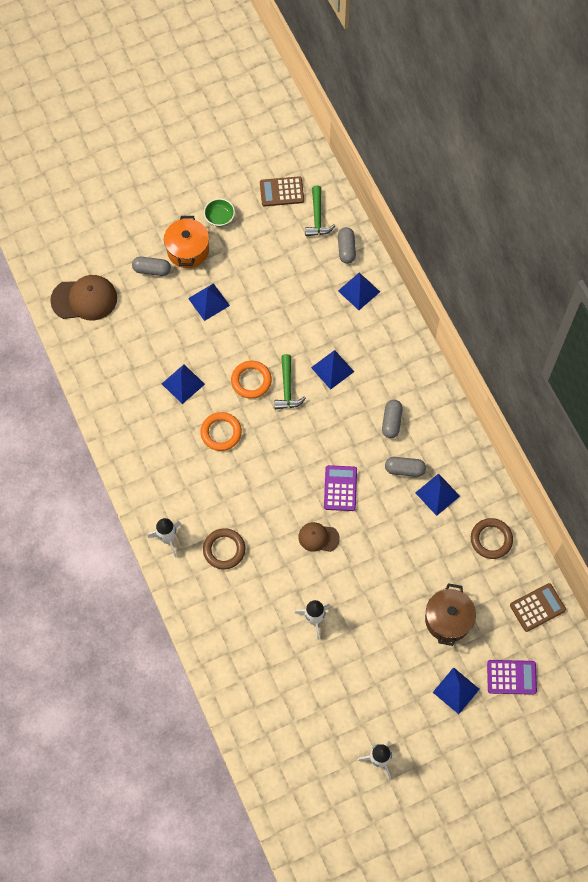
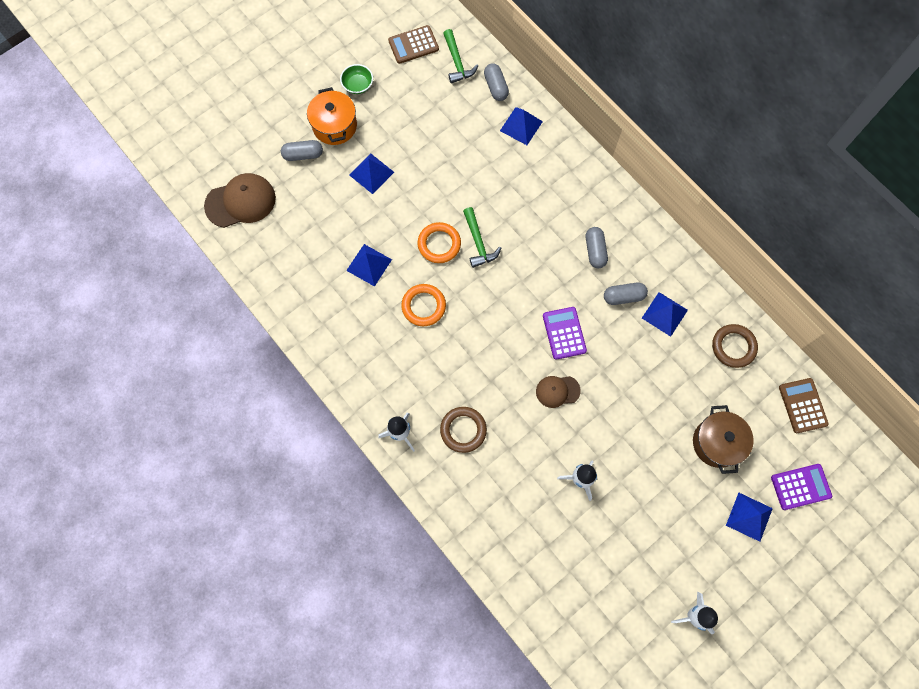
camera: 15 degrees left, 5 degrees up
blue pyramid [311,350,354,390] -> none
brown calculator [510,583,566,632] -> brown calculator turned 60 degrees counterclockwise [779,378,829,433]

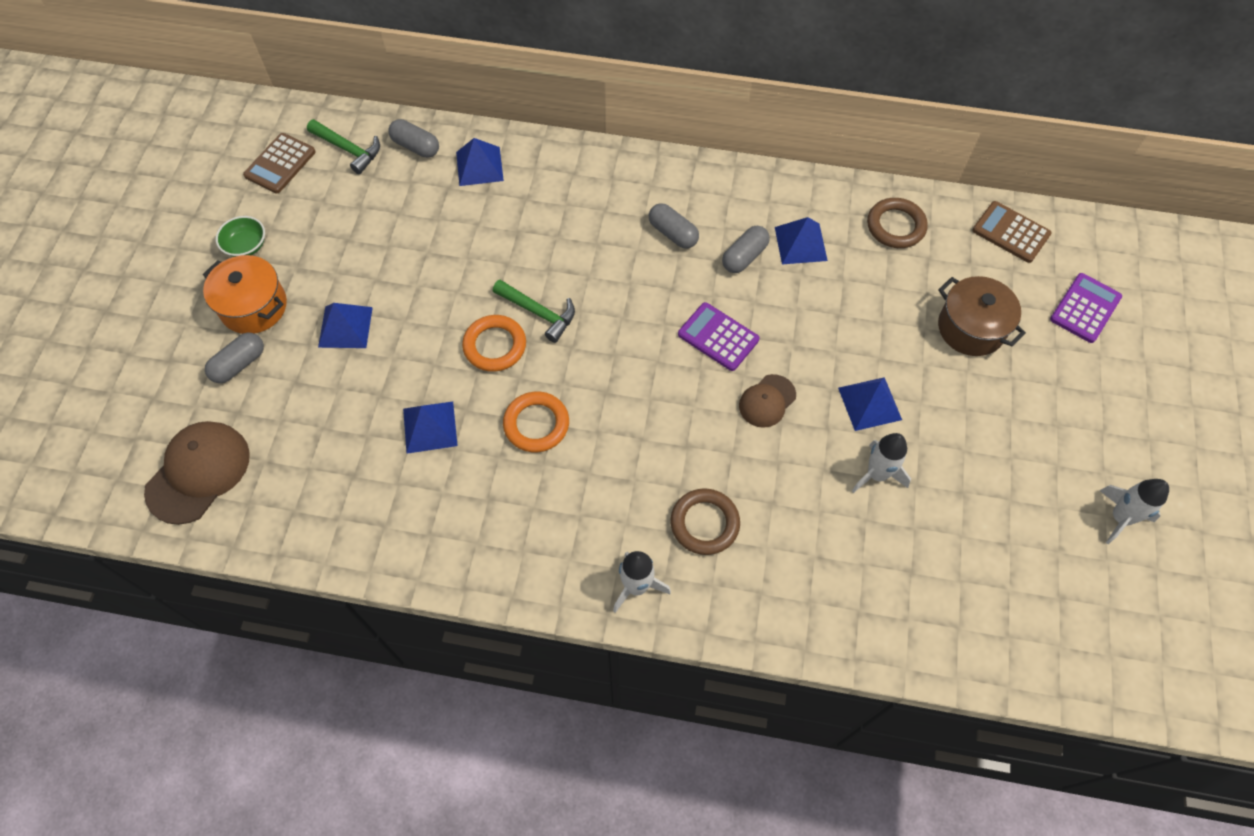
camera: 40 degrees left, 10 degrees down
blue pyramid [726,493,773,542] -> blue pyramid moved to [838,377,902,431]

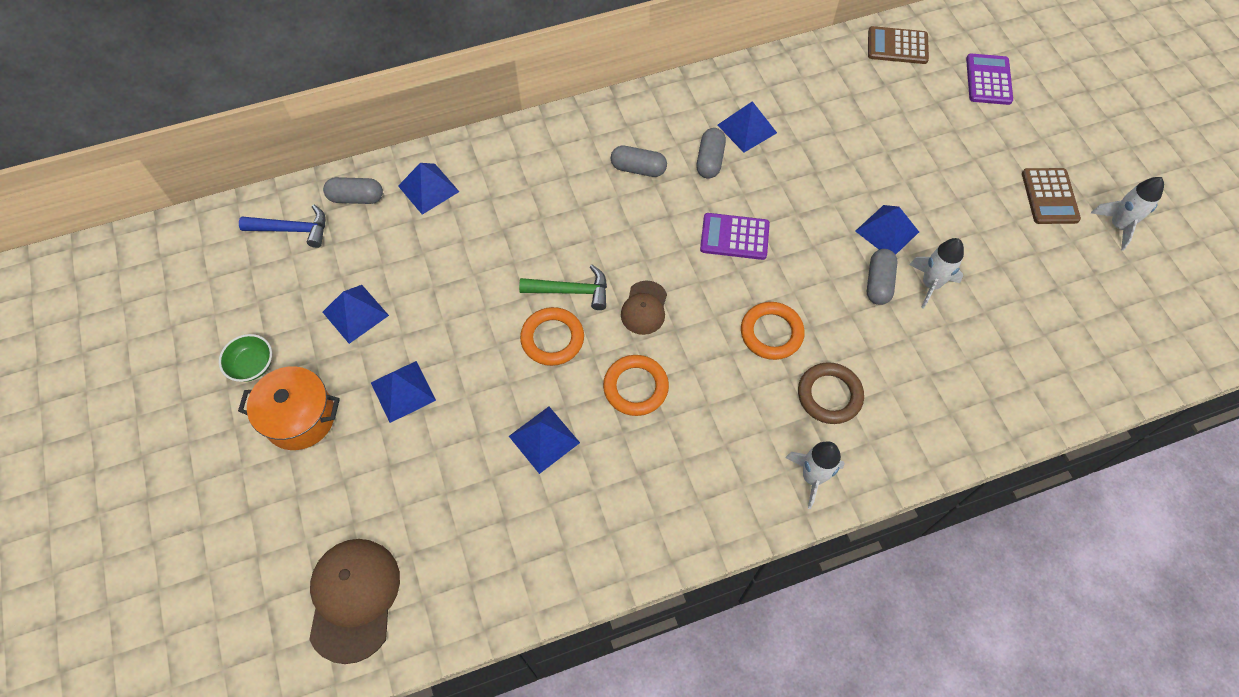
camera: 30 degrees left, 0 degrees up
grey capsule [205,333,264,383] -> grey capsule moved to [867,249,897,305]
brown calculator [243,133,316,193] -> brown calculator moved to [1022,168,1081,224]
green hammer [307,119,380,174] -> blue hammer [239,205,325,248]
brown cap [739,374,796,428] -> brown cap moved to [621,281,667,335]
brown ring [867,198,928,248] -> none
brown pot [938,276,1026,356] -> none
none -> blue pyramid [323,285,389,344]
none -> orange ring [741,302,805,360]

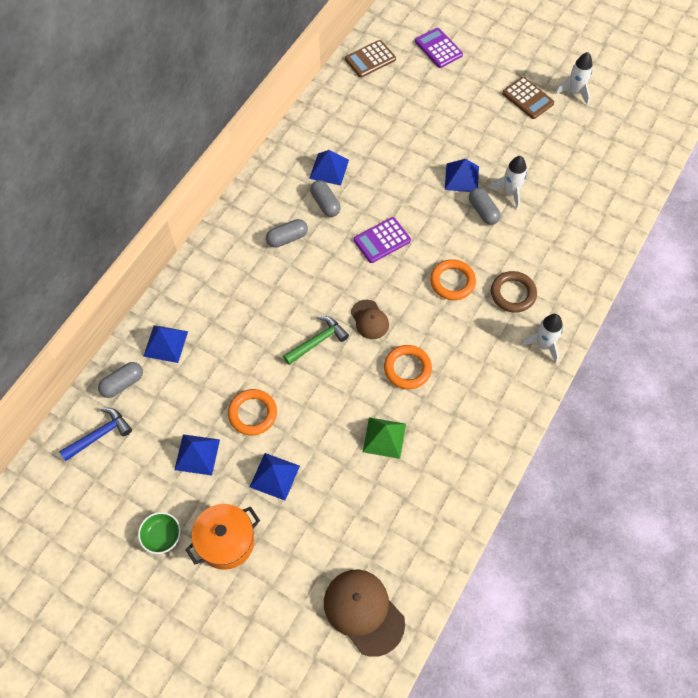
camera: 40 degrees left, 0 degrees up
blue pyramid [509,407,580,474] -> green pyramid [363,417,406,459]
orange ring [520,307,584,366] -> orange ring moved to [228,389,277,435]

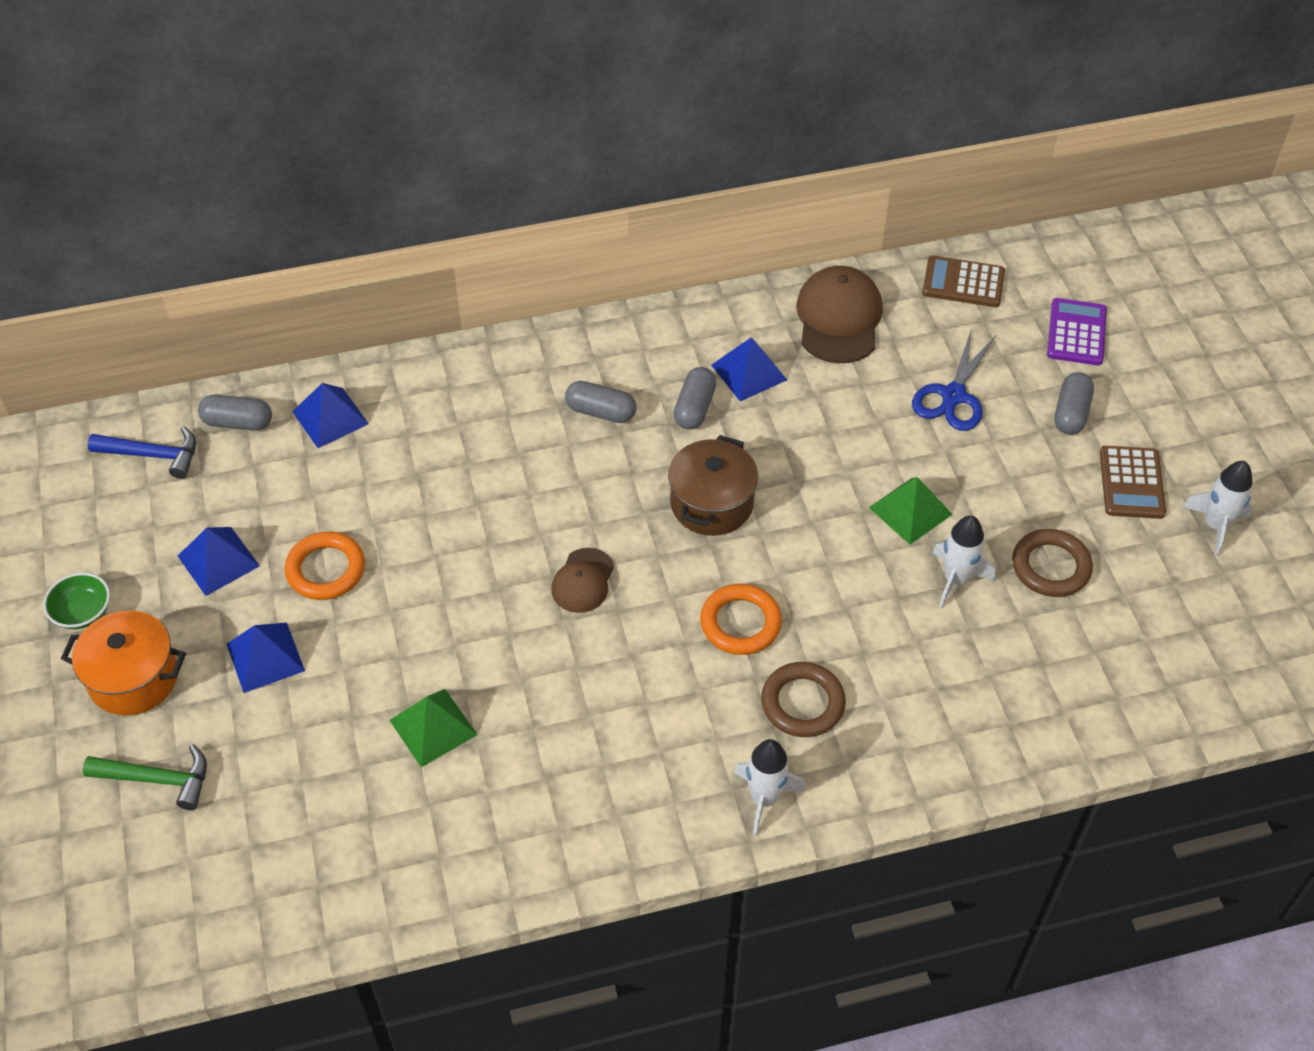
camera: 45 degrees right, 10 degrees down
green hammer [283,316,349,365] -> green hammer moved to [83,744,207,810]
brown cap [324,570,405,657] -> brown cap moved to [796,266,883,363]
purple calculator [354,217,411,263] -> brown pot [668,435,758,536]
orange ring [384,345,432,389] -> none
blue pyramid [445,159,479,192] -> green pyramid [869,477,953,545]
grey capsule [469,188,501,225] -> grey capsule moved to [1054,372,1094,435]
none -> blue scissors [912,328,996,431]
none -> brown ring [1012,529,1093,597]

